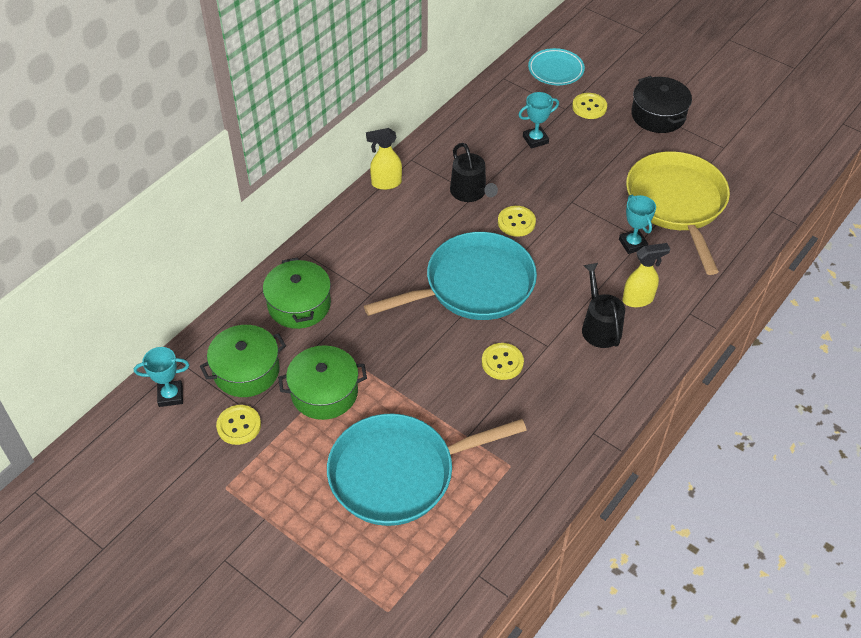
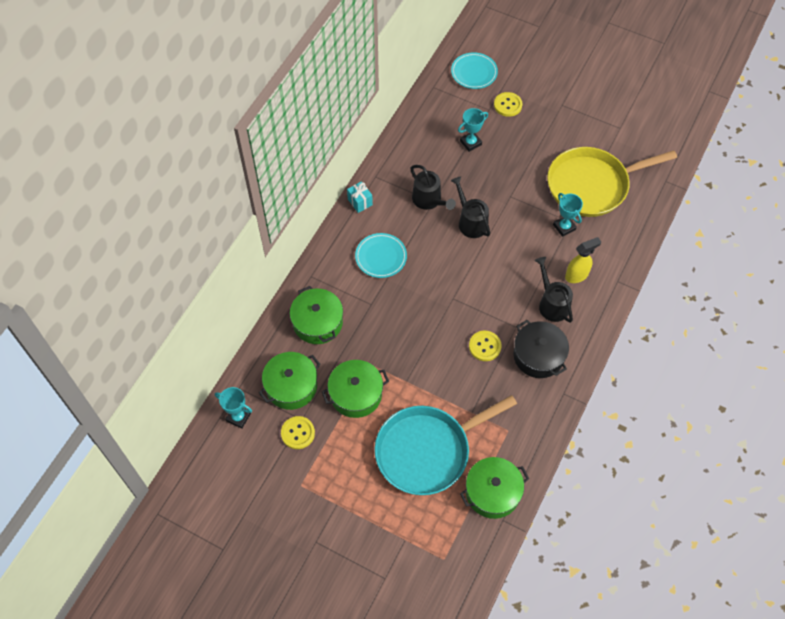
camera: 10 degrees left, 10 degrees up
turquoise trophy [134,347,189,407] -> turquoise trophy turned 45 degrees clockwise [215,387,252,429]
turquoise pan [364,232,537,320] -> none
yellow spray bottle [366,128,402,190] -> turquoise gift [347,181,373,213]
yellow button [498,206,536,237] -> black watering can [451,176,490,238]
yellow pan [626,151,730,275] -> yellow pan turned 90 degrees counterclockwise [547,147,677,217]
black pot [631,76,692,133] -> black pot moved to [513,320,569,378]
none -> turquoise plate [355,233,407,278]
none -> green pot [460,457,529,519]

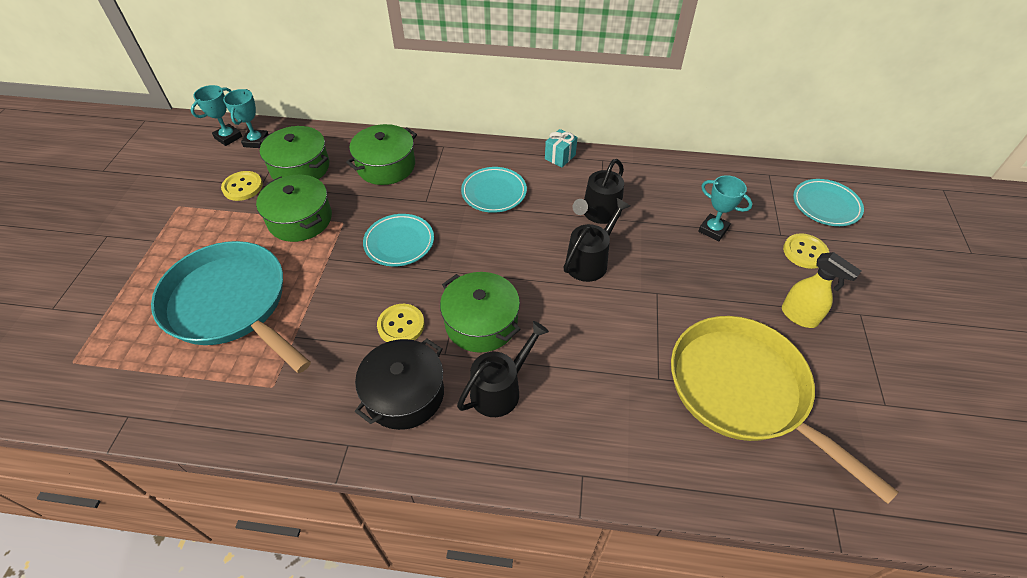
camera: 70 degrees right, 10 degrees down
green pot [460,457,529,519] -> green pot moved to [440,272,521,353]
turquoise trophy [553,193,583,237] -> turquoise trophy moved to [191,85,242,146]
yellow spray bottle [565,237,601,283] -> yellow spray bottle moved to [782,252,861,328]
none -> turquoise plate [363,214,434,267]

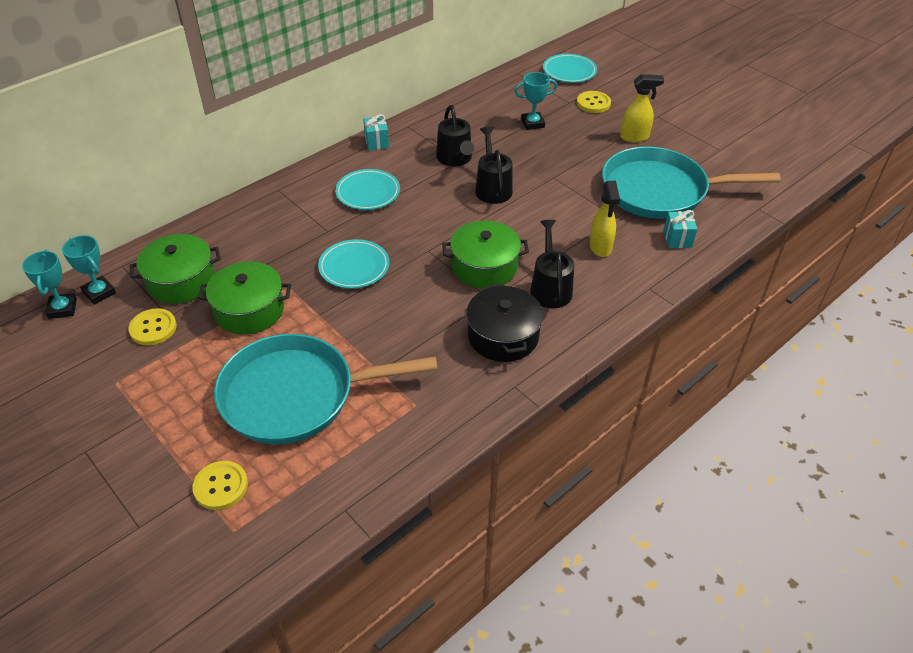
camera: 50 degrees left, 5 degrees down
green pot [346,124,417,185] -> none
yellow button [377,304,424,342] -> yellow button moved to [192,461,248,510]
yellow pan [671,316,899,504] -> turquoise pan [602,147,781,219]
none -> yellow spray bottle [589,181,620,257]
none -> turquoise gift [663,210,697,248]

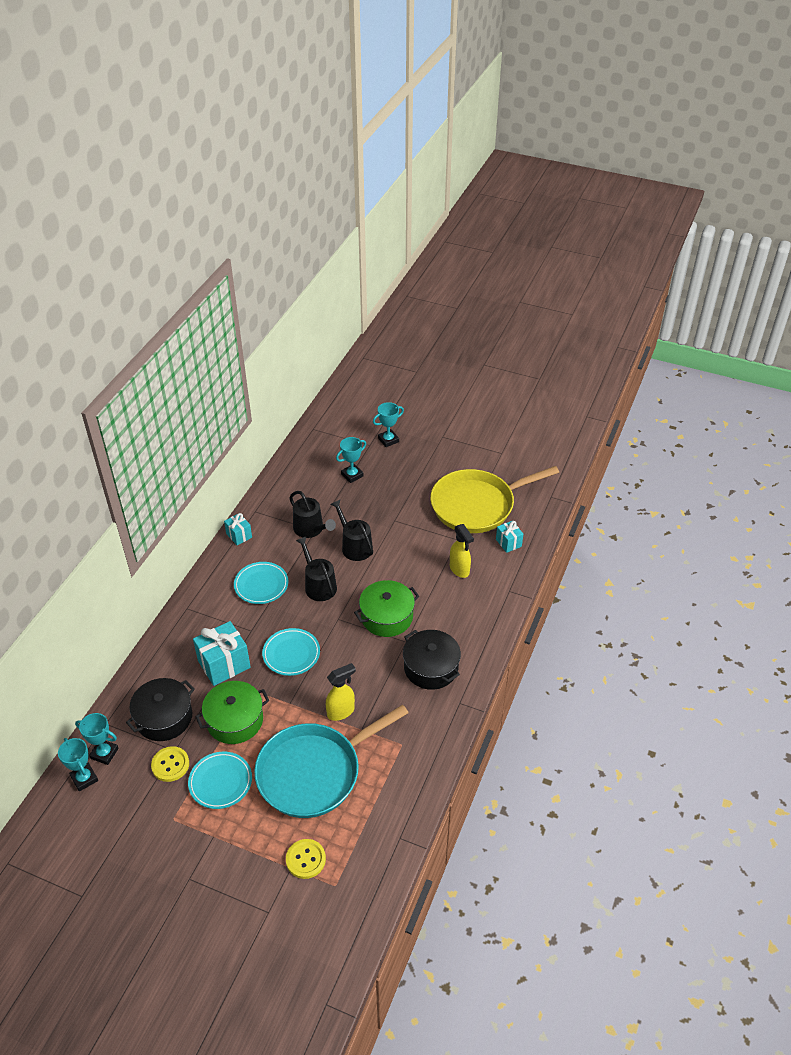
camera: 25 degrees left, 0 degrees up
green pot [129,234,221,304] -> black pot [126,678,195,741]
black watering can [530,220,574,308] -> black watering can moved to [296,536,337,601]
turquoise plate [543,54,597,83] -> turquoise plate moved to [188,752,252,809]
yellow button [577,91,611,113] -> turquoise trophy [373,402,404,447]
turquoise pan [602,147,781,219] -> yellow pan [430,466,559,533]
yellow spray bottle [620,74,664,142] -> yellow spray bottle moved to [326,663,356,721]
none -> turquoise gift [193,621,251,686]

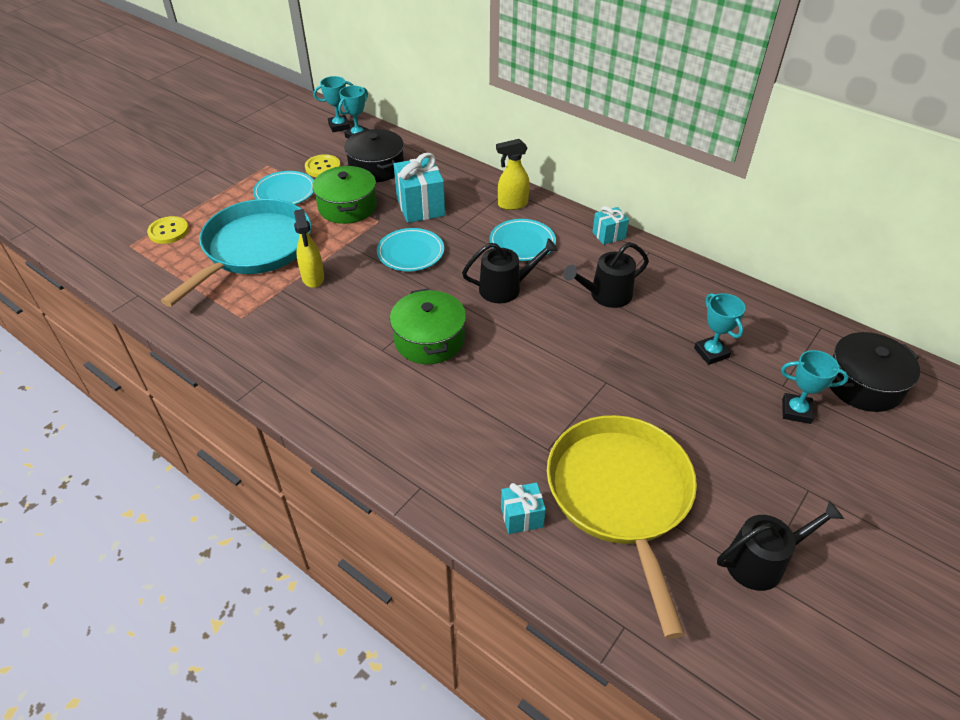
camera: 105 degrees right, 0 degrees up
turquoise pan [254,705,409,818] -> turquoise pan turned 45 degrees clockwise [161,199,311,307]
black watering can [331,500,373,561] -> black watering can moved to [717,500,844,591]
turquoise trophy [373,402,404,447] -> turquoise trophy turned 60 degrees counterclockwise [781,350,849,424]
black pot [403,630,461,690] -> black pot moved to [830,332,920,412]
yellow spray bottle [450,524,474,578] -> yellow spray bottle moved to [496,139,530,210]

